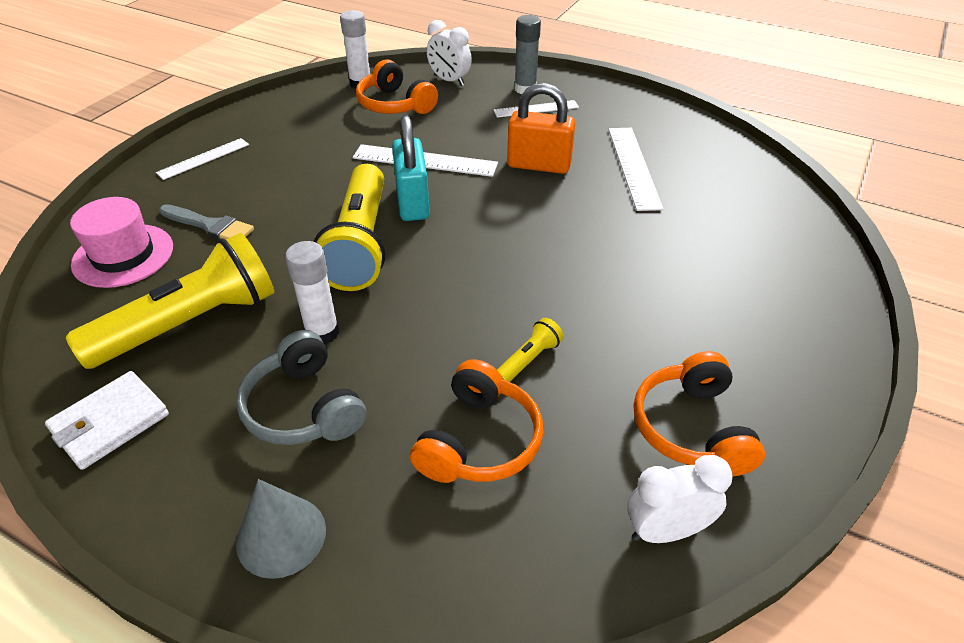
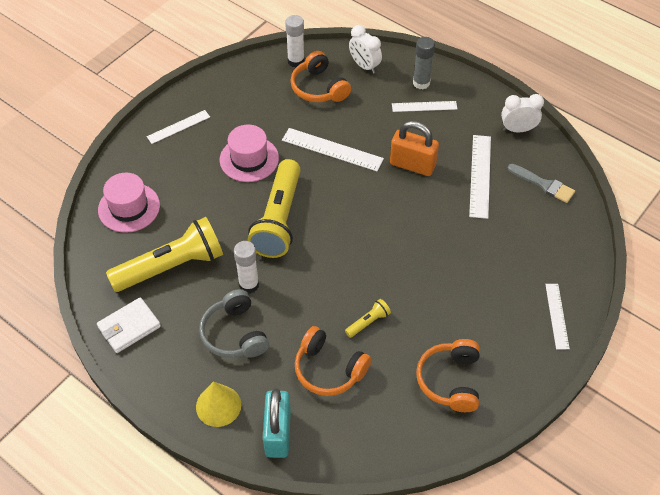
camera: 10 degrees right, 10 degrees up
grey brush [159,204,254,240] -> grey brush moved to [508,164,575,203]
grey cone [236,479,326,579] -> yellow cone [196,381,241,427]
turquoise padlock [392,115,430,221] -> turquoise padlock moved to [263,389,291,458]
orange headphones [410,359,544,483] -> orange headphones turned 90 degrees clockwise [295,326,371,396]
white clock [627,455,733,543] -> white clock moved to [501,94,544,132]
none -> pink hat [220,125,279,182]
none -> white ruler [545,284,570,349]

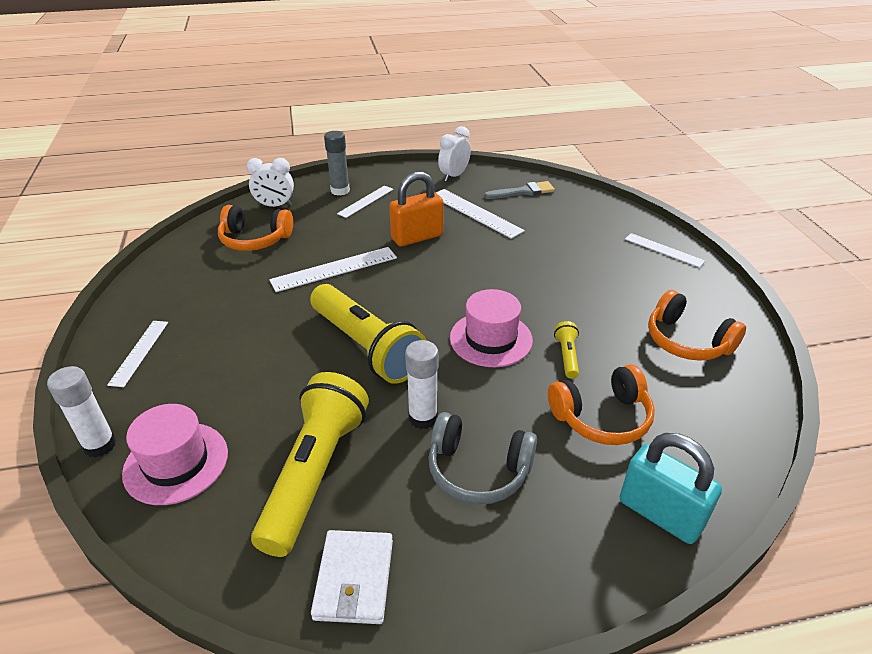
camera: 50 degrees left, 15 degrees down
yellow cone [196,381,241,427] -> none
pink hat [220,125,279,182] -> pink hat moved to [450,289,533,367]
white glue stick [285,15,305,67] -> white glue stick moved to [47,366,116,458]

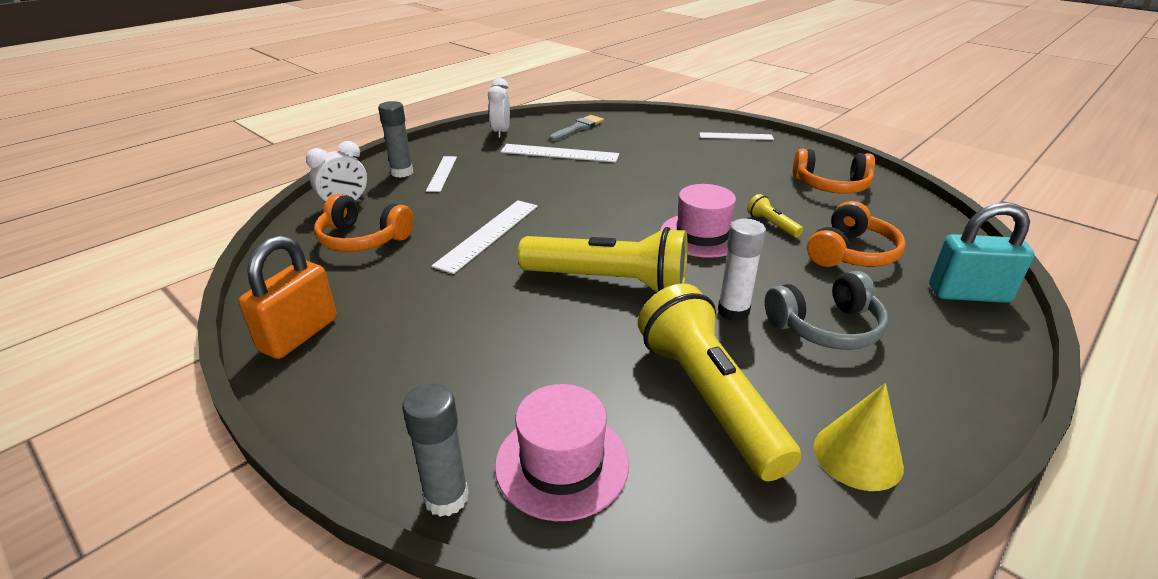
camera: 35 degrees left, 5 degrees down
white glue stick [47,366,116,458] -> grey glue stick [402,383,468,517]
white ruler [107,321,168,387] -> none
orange headphones [218,205,293,251] -> orange headphones turned 45 degrees clockwise [314,194,414,252]
white wallet [311,530,393,624] -> yellow cone [814,383,904,491]
orange padlock [389,172,444,247] -> orange padlock moved to [239,235,337,359]

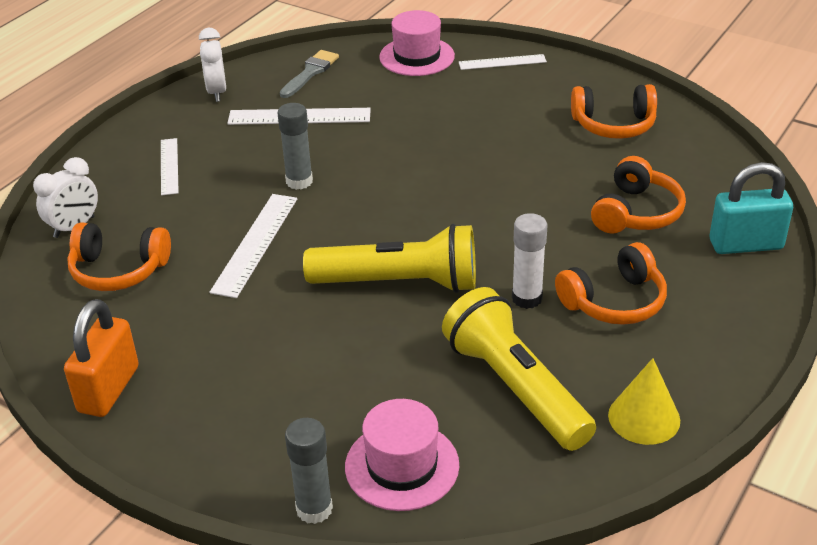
camera: 10 degrees left, 5 degrees up
grey glue stick [378,101,413,178] -> grey glue stick moved to [277,103,313,190]
pink hat [660,184,736,258] -> pink hat moved to [379,10,455,76]
yellow flashlight [747,194,803,238] -> none
grey headphones [765,271,888,350] -> orange headphones [555,242,667,325]

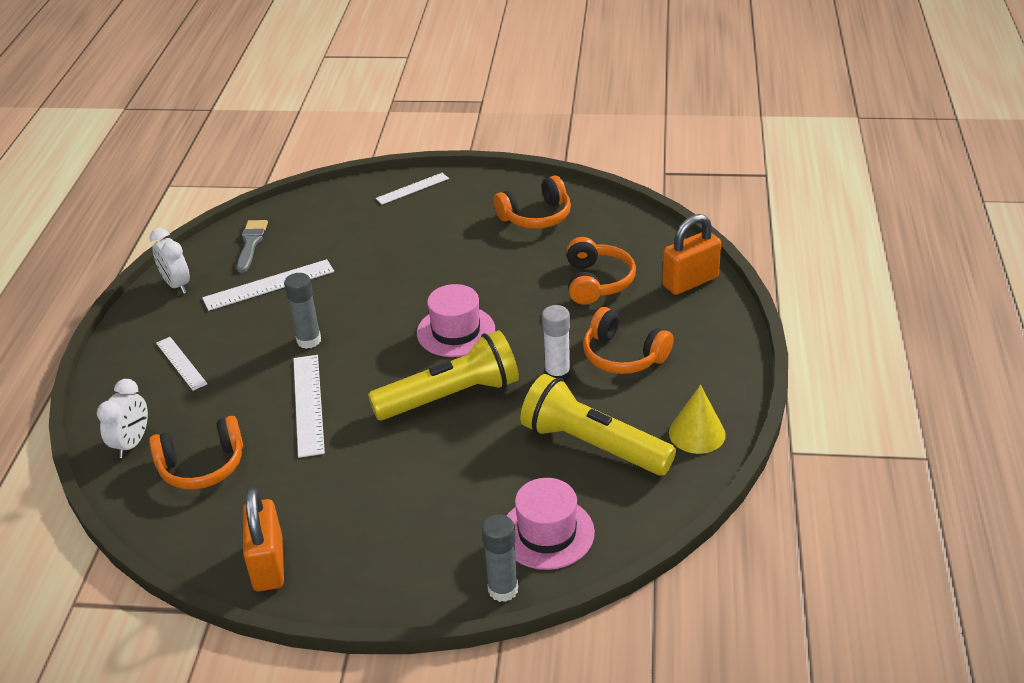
camera: 25 degrees left, 0 degrees up
pink hat [379,10,455,76] -> pink hat moved to [417,284,495,357]
orange headphones [555,242,667,325] -> orange headphones turned 90 degrees clockwise [583,307,674,374]
turquoise padlock [709,162,793,254] -> orange padlock [662,214,721,295]

